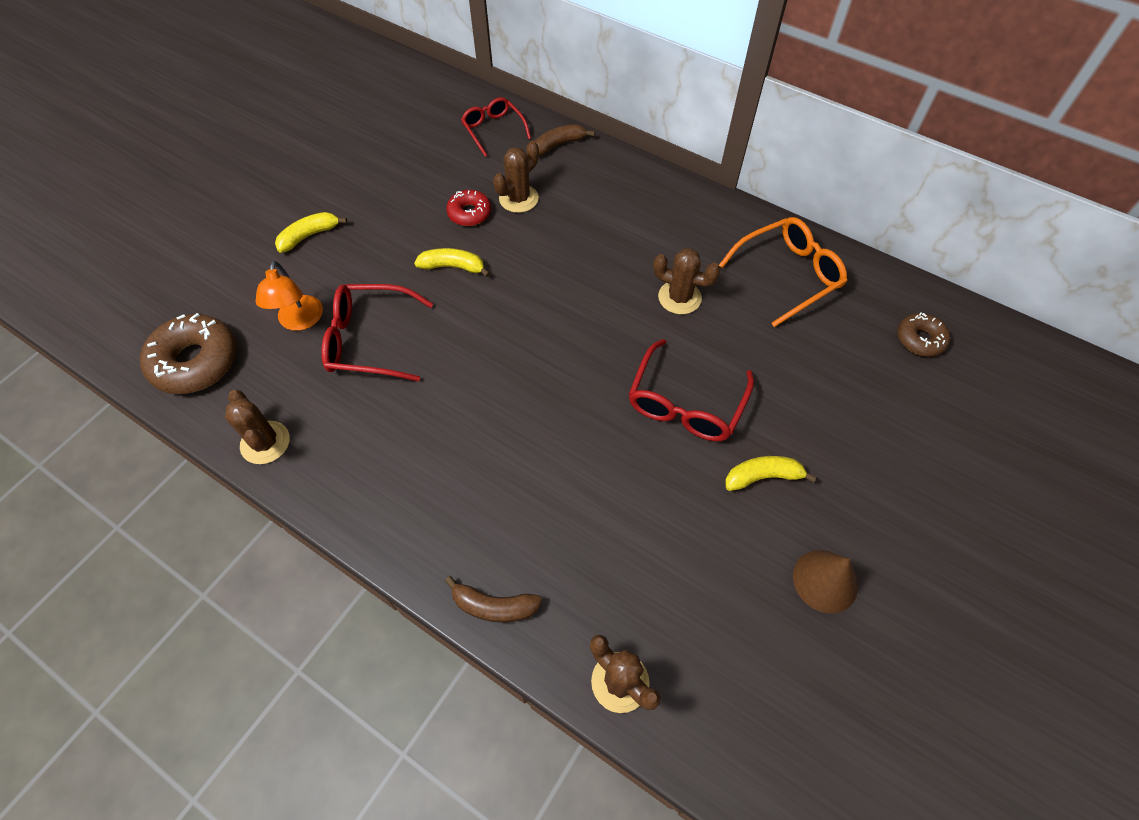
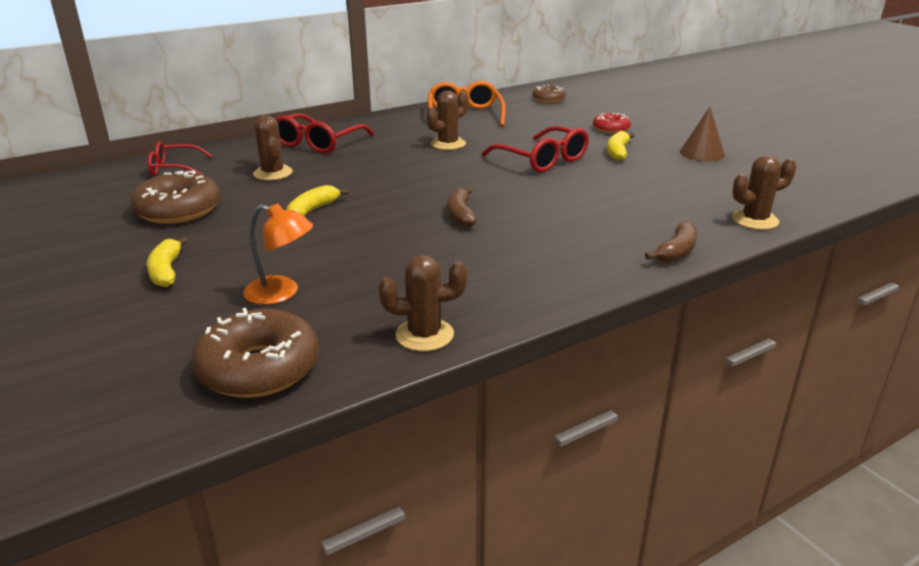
camera: 65 degrees left, 30 degrees down
red glasses [321,284,433,381] -> red glasses moved to [275,113,374,154]
red donut [446,190,491,226] -> red donut moved to [593,113,631,133]
brown banana [535,124,595,156] -> brown banana moved to [447,188,477,227]
none -> brown donut [130,170,221,224]

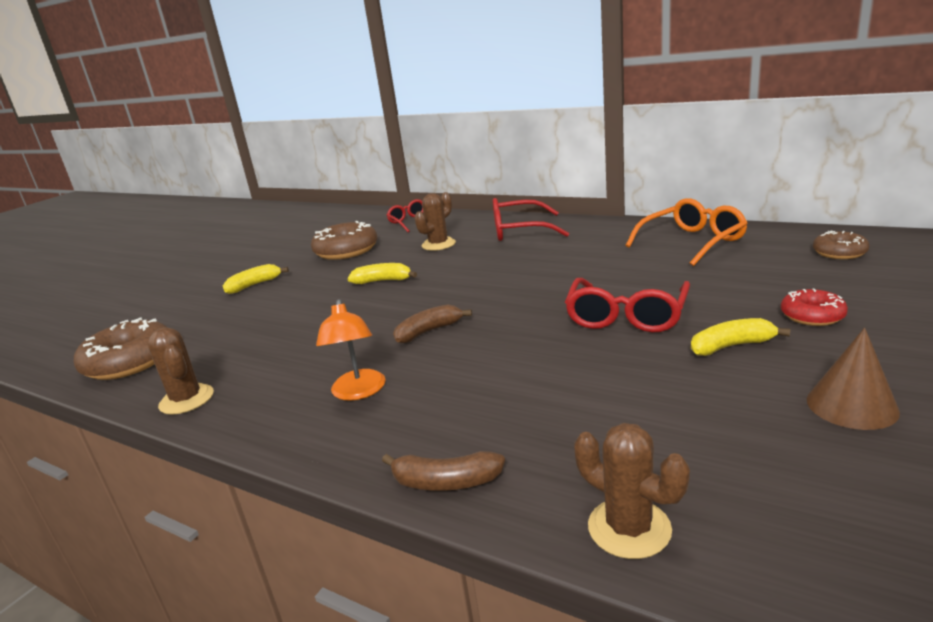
camera: 65 degrees right, 5 degrees down
orange lamp [243,203,313,305] -> orange lamp moved to [316,299,386,400]
brown cactus [427,90,468,150] -> none

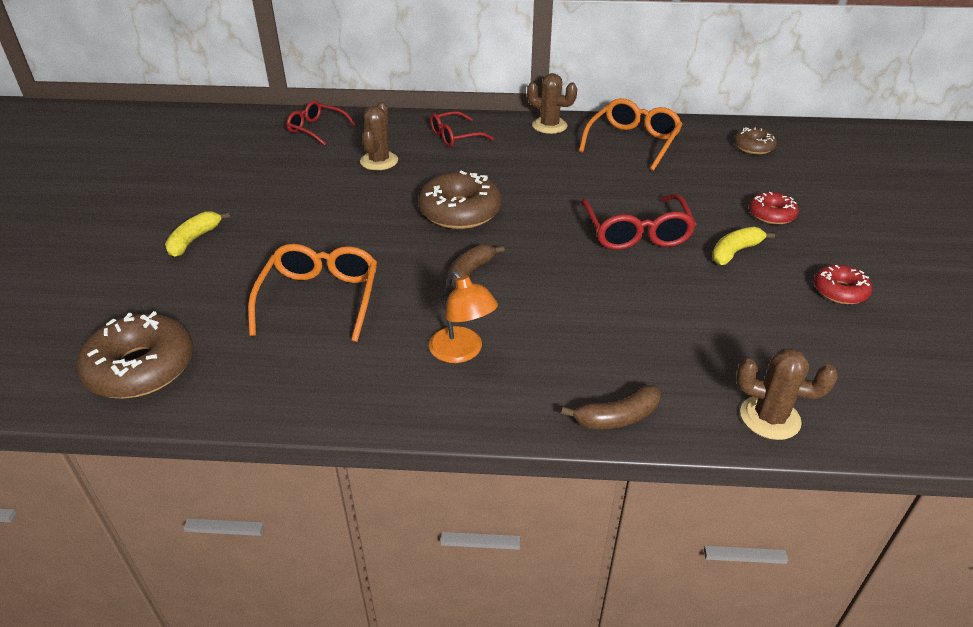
camera: 30 degrees left, 15 degrees up
brown cactus [148,327,214,415] -> brown cactus moved to [527,73,577,134]
brown donut [311,221,378,260] -> brown donut moved to [418,171,502,229]
yellow banana [347,263,417,284] -> none
red glasses [493,198,569,241] -> red glasses [430,111,494,147], size x0.66
brown cone [807,328,900,430] -> red donut [814,265,872,304]
none -> orange glasses [248,244,377,342]

